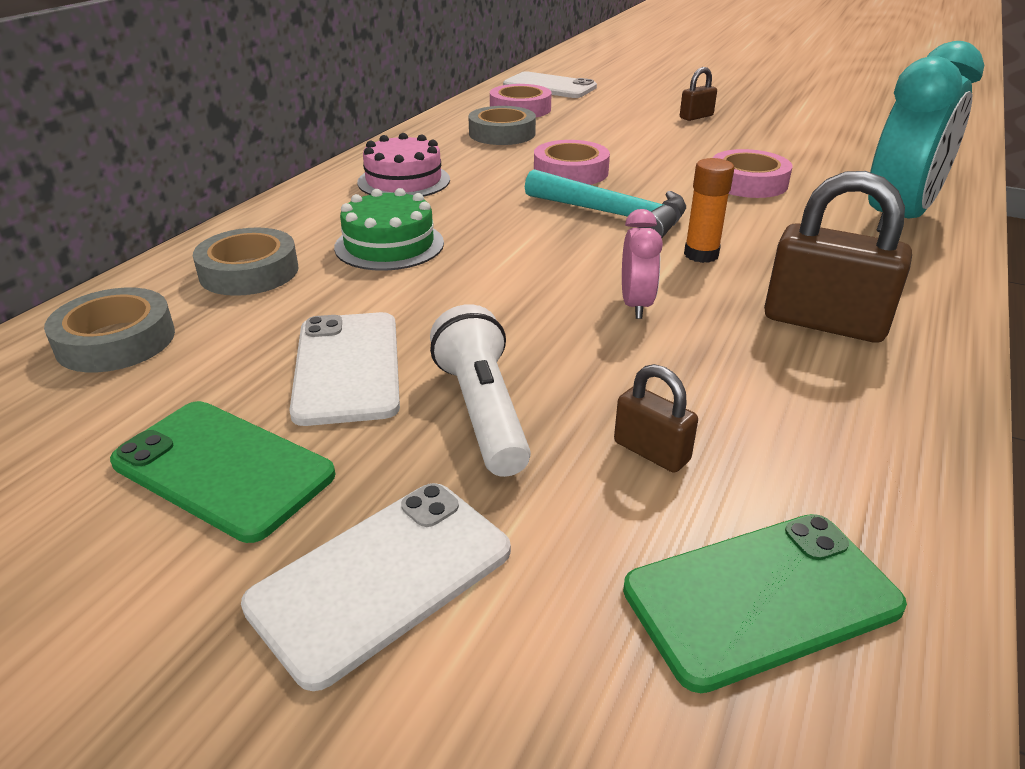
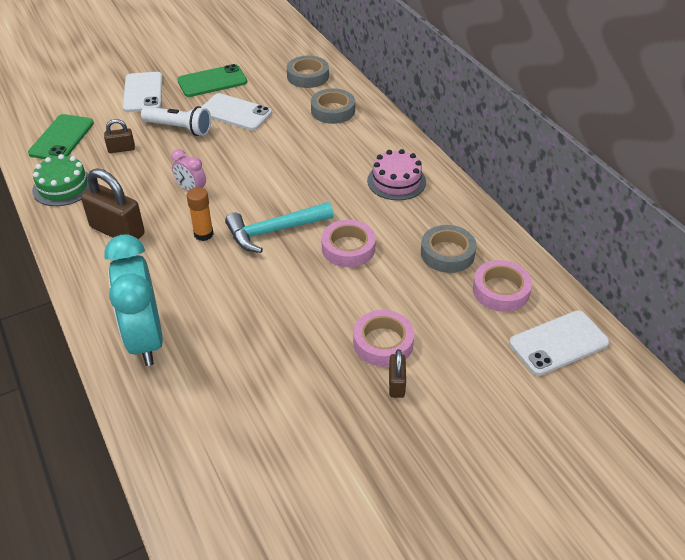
camera: 125 degrees right, 10 degrees up
green cake [334,188,444,271] -> green cake moved to [32,154,89,206]
pink tape [713,149,792,198] -> pink tape moved to [353,310,414,367]
brown padlock [764,171,912,343] -> brown padlock turned 60 degrees clockwise [81,168,145,239]

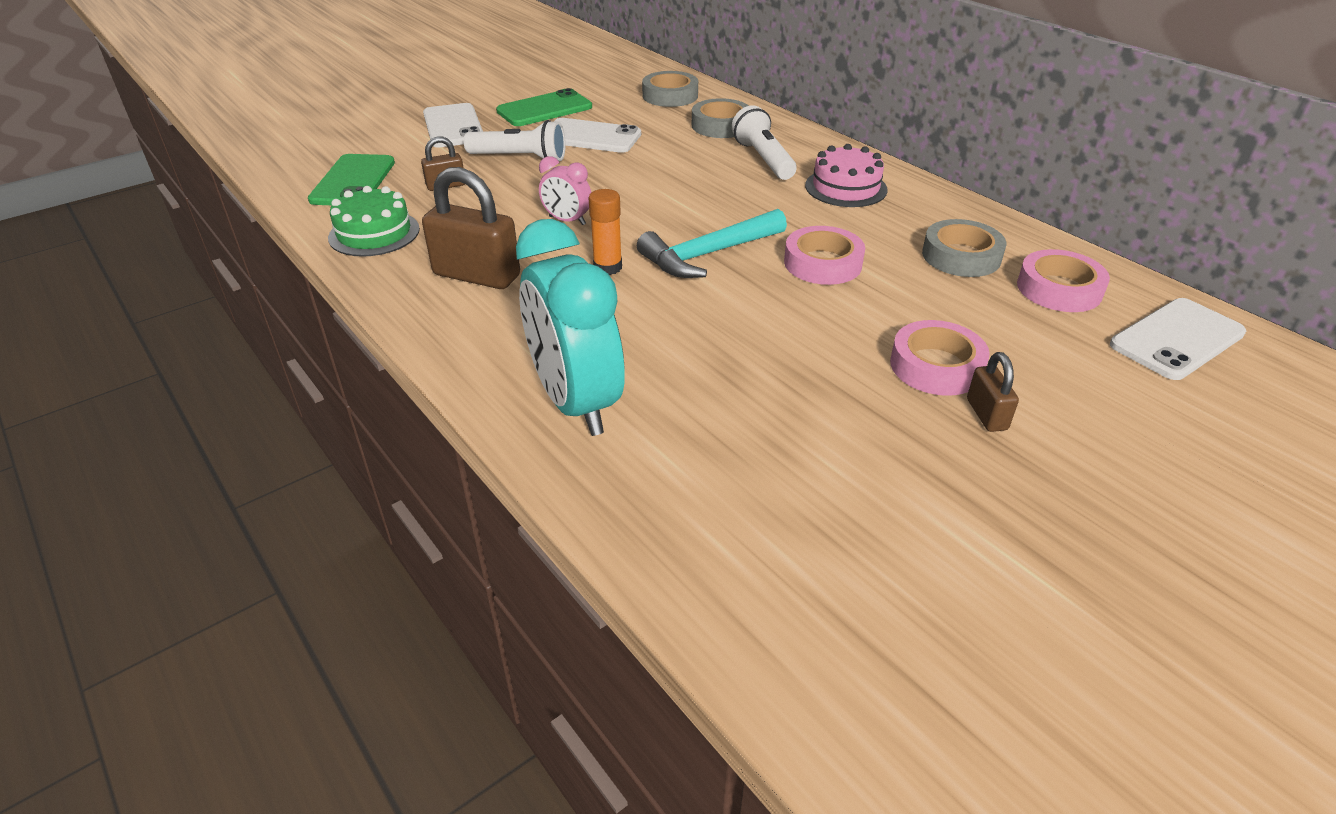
camera: 10 degrees left, 5 degrees down
none -> white flashlight [732,105,797,180]

